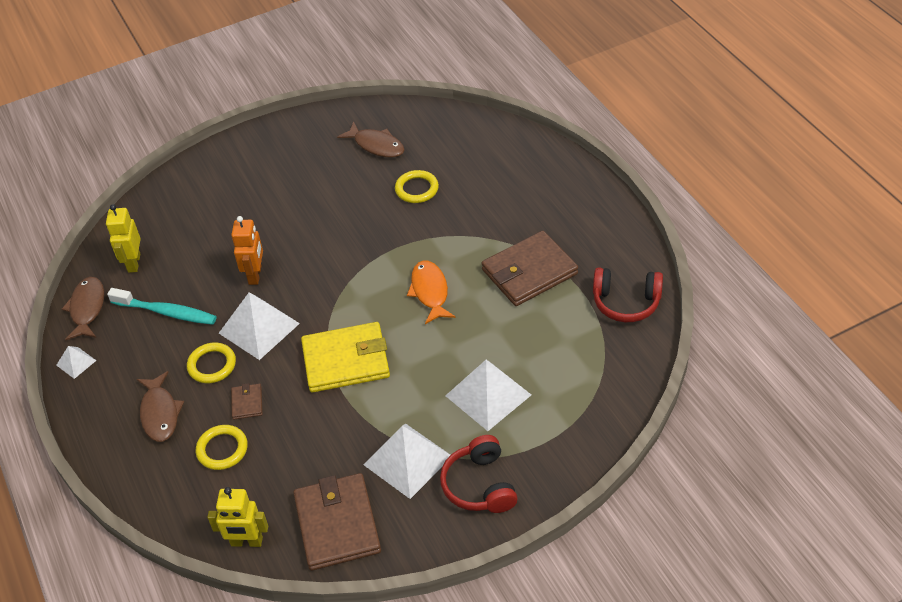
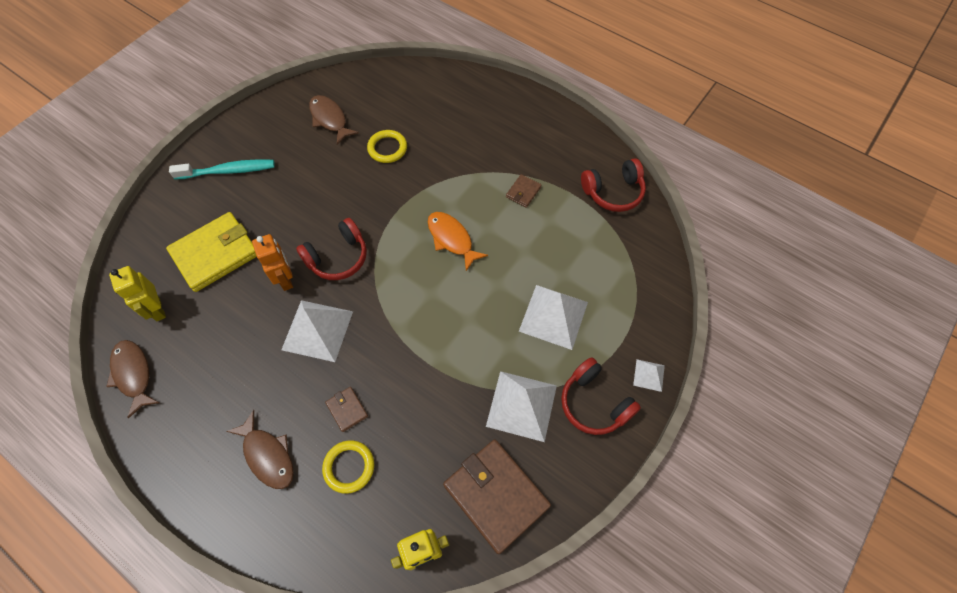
camera: 30 degrees left, 15 degrees up
white pyramid [56,346,96,379] -> white pyramid moved to [633,359,665,392]
turquoise toothbrush [107,288,217,325] -> turquoise toothbrush moved to [169,159,275,180]
yellow ring [187,343,236,383] -> none
yellow wallet [301,322,390,393] -> yellow wallet moved to [166,212,257,292]
brown fish [337,121,404,158] -> brown fish turned 135 degrees counterclockwise [309,95,359,145]
brown wallet [482,231,578,306] -> brown wallet [506,174,542,208], size x0.45
none -> red headphones [296,218,367,280]

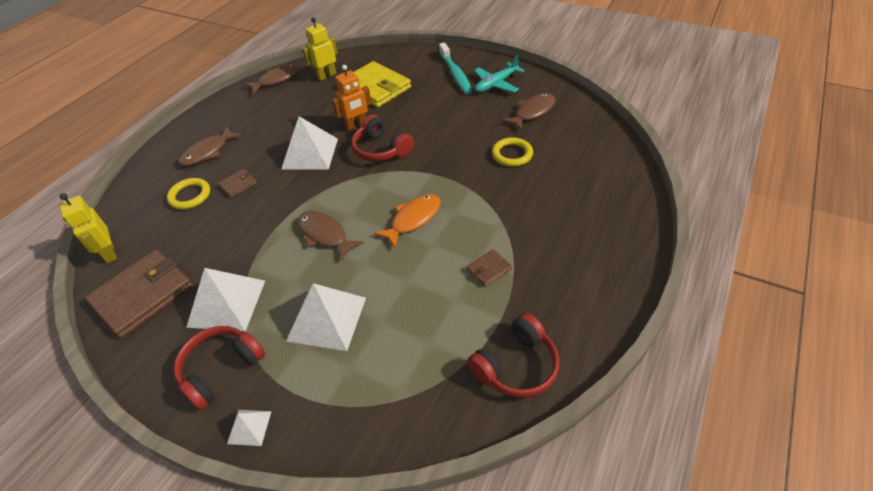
camera: 85 degrees right, 15 degrees down
brown wallet [506,174,542,208] -> brown wallet turned 60 degrees counterclockwise [466,249,512,287]
red headphones [581,158,646,212] -> red headphones turned 105 degrees counterclockwise [467,313,560,398]
none -> brown fish [298,211,364,261]
none -> turquoise plane [474,55,525,93]

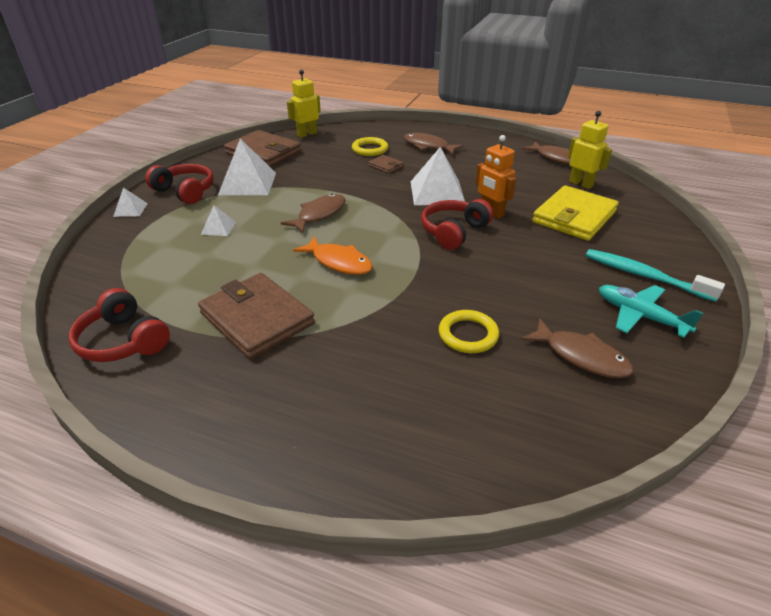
camera: 80 degrees right, 10 degrees down
white pyramid [286,283,366,351] -> white pyramid [201,205,236,236], size x0.49
turquoise toothbrush [439,42,473,94] -> turquoise toothbrush turned 60 degrees clockwise [586,249,725,302]
brown wallet [466,249,512,287] -> brown wallet [198,273,315,359], size x2.23

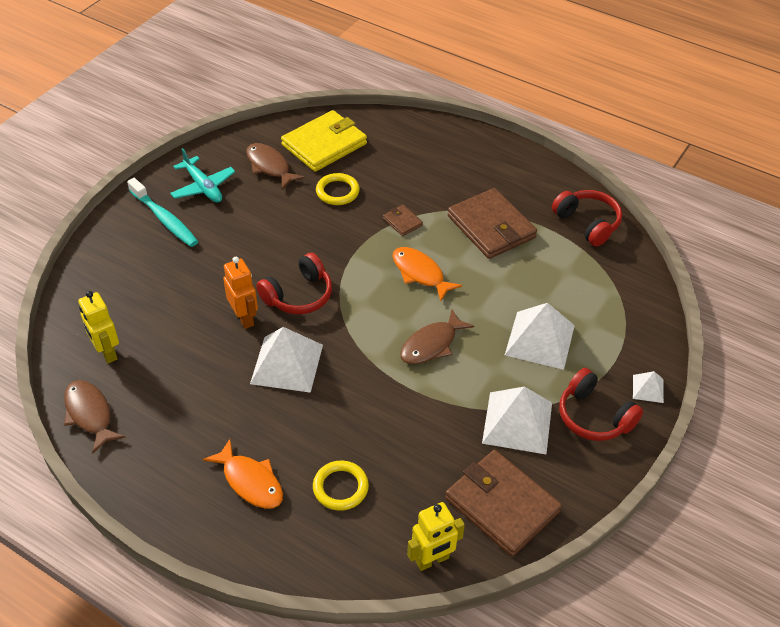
camera: 170 degrees left, 10 degrees up
white pyramid [201,205,236,236] -> white pyramid [505,303,575,370], size x2.04
brown wallet [368,155,404,173] -> brown wallet moved to [383,205,423,236]
brown fish [404,133,464,155] -> orange fish [203,439,283,508]
yellow wallet [532,186,619,241] -> yellow wallet moved to [281,110,367,172]

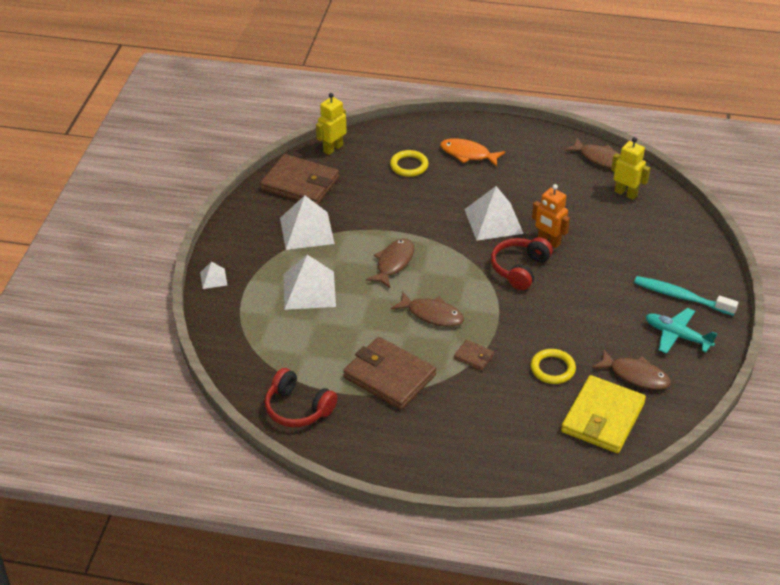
camera: 160 degrees right, 5 degrees down
orange fish [393,247,462,302] -> brown fish [391,291,464,327]
red headphones [559,368,643,441] -> none

